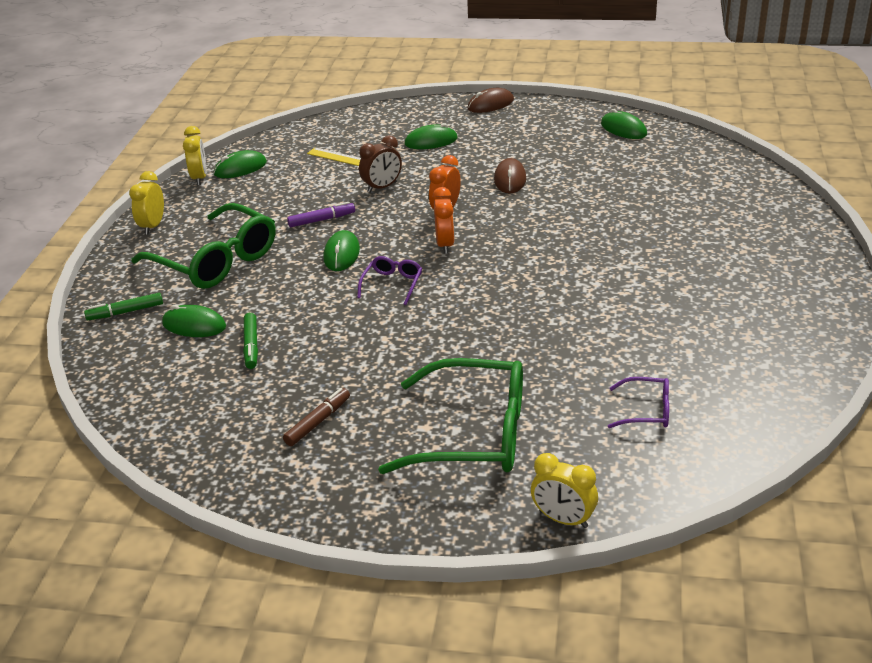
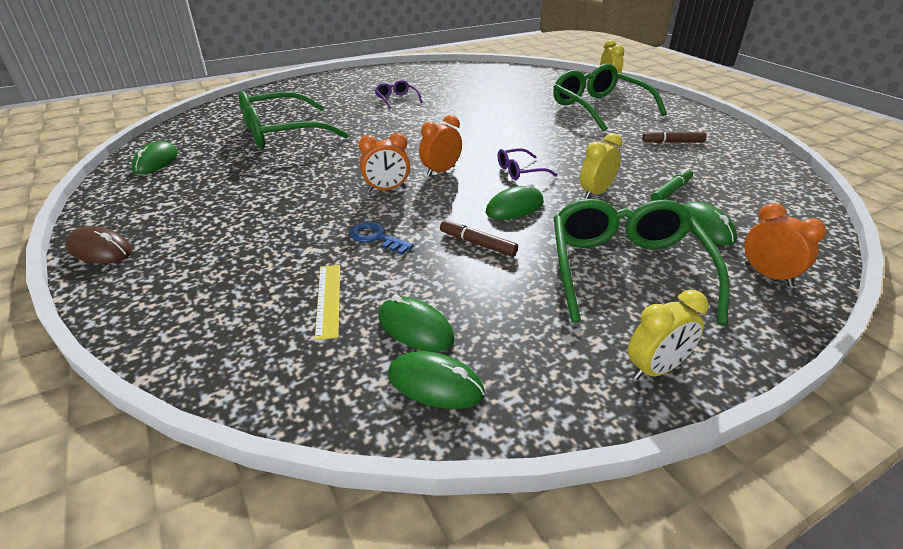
camera: 130 degrees left, 0 degrees up
green marker [84,293,163,320] -> orange clock [744,203,826,286]
yellow clock [183,126,207,185] -> yellow clock moved to [580,133,622,199]
purple marker [287,202,355,227] -> brown marker [440,219,518,257]
brown clock [359,135,402,193] -> blue key [349,222,414,255]
green mouse [404,123,458,149] -> green mouse moved to [378,295,454,352]
brown mouse [494,158,526,193] -> none
purple glasses [608,377,669,428] -> purple glasses moved to [375,80,422,109]
none -> green glasses [239,91,349,148]

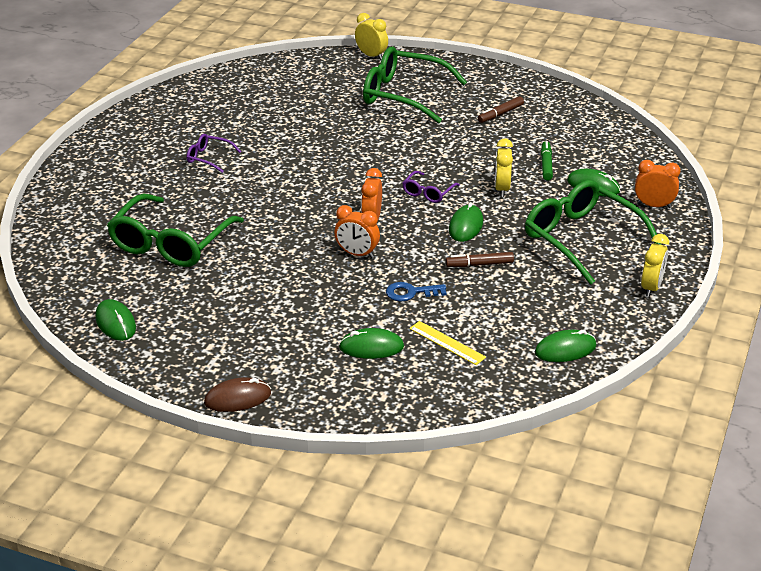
camera: 40 degrees left, 0 degrees up
orange clock [359,133,410,192] -> orange clock turned 75 degrees clockwise [334,205,380,258]
green mouse [378,295,454,352] -> green mouse moved to [339,328,404,359]

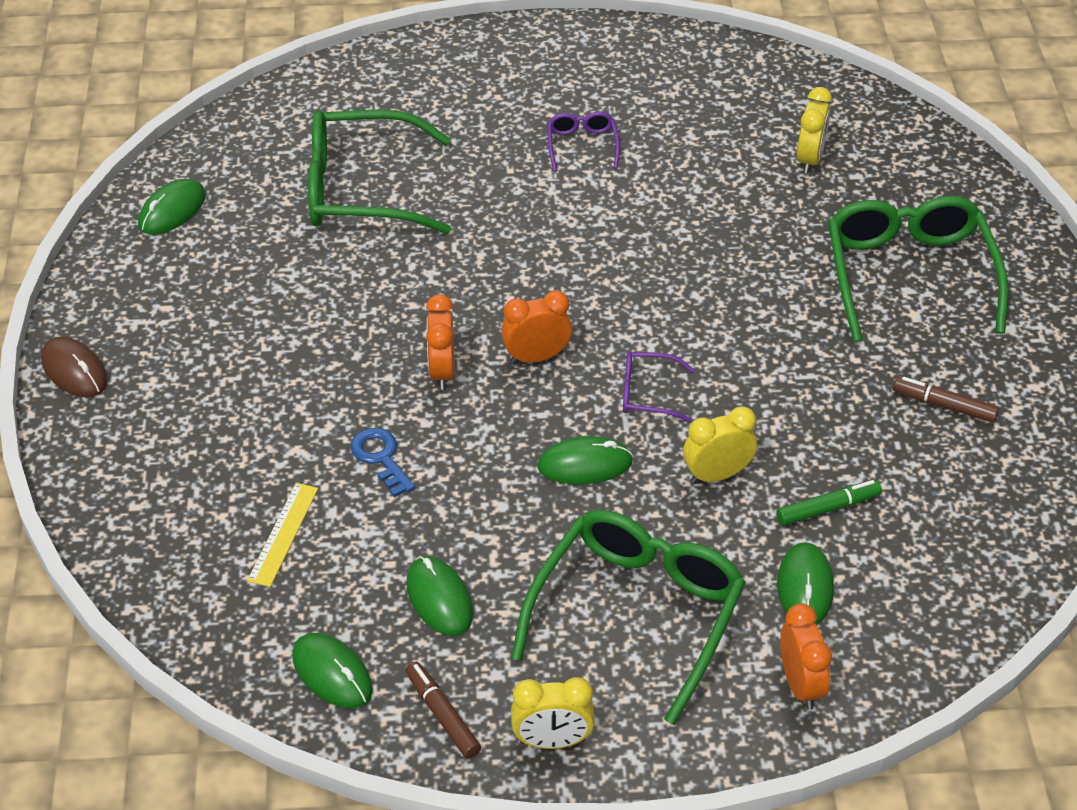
camera: 65 degrees right, 10 degrees up
green mouse [339,328,404,359] -> green mouse moved to [407,556,473,636]
yellow clock [355,13,388,60] -> yellow clock moved to [797,87,832,174]
brown marker [445,252,514,267] -> brown marker moved to [405,662,481,759]

